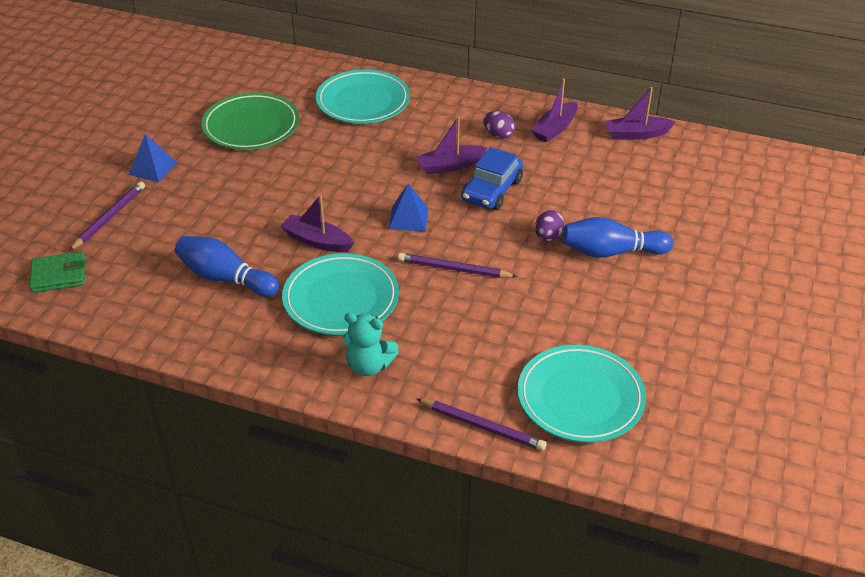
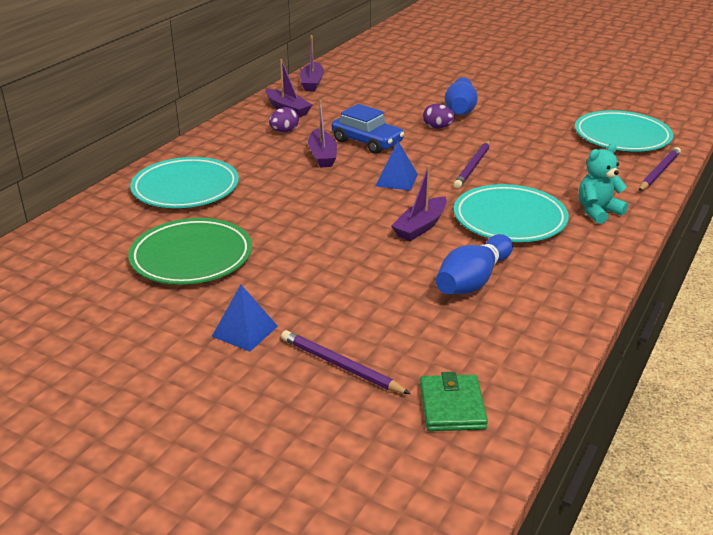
camera: 80 degrees left, 10 degrees down
turquoise teddy bear [343,313,399,376] -> turquoise teddy bear turned 150 degrees counterclockwise [579,143,628,224]

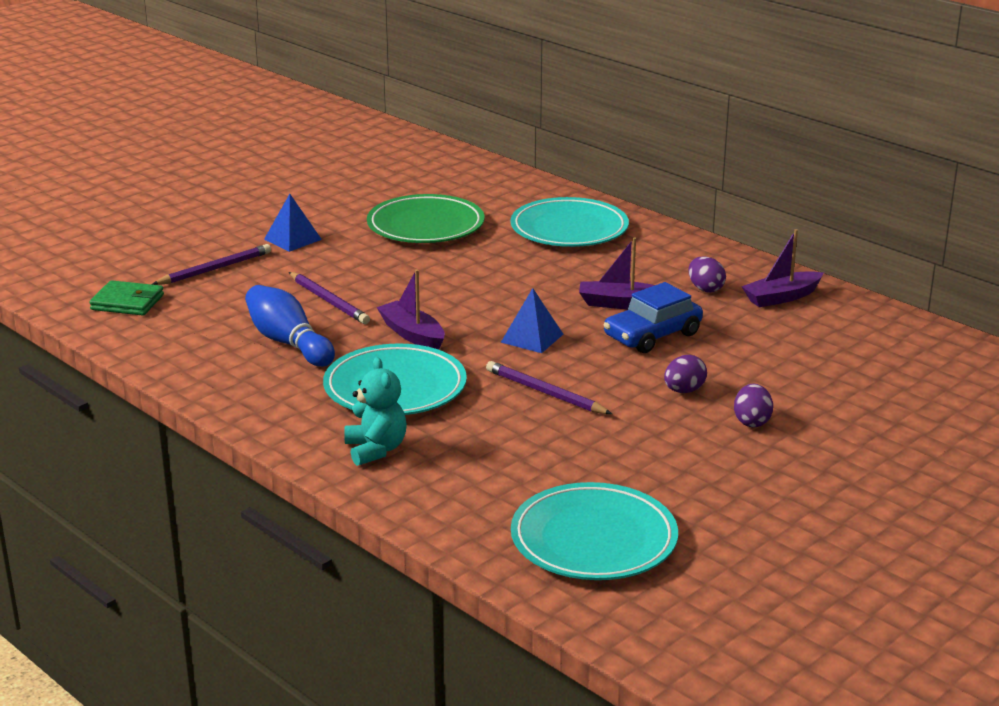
camera: 105 degrees right, 5 degrees down
purple boat [300,35,324,91] -> none
blue bowling pin [444,77,478,115] -> purple egg [734,384,773,427]
purple pencil [639,147,681,191] -> purple pencil moved to [289,272,370,324]

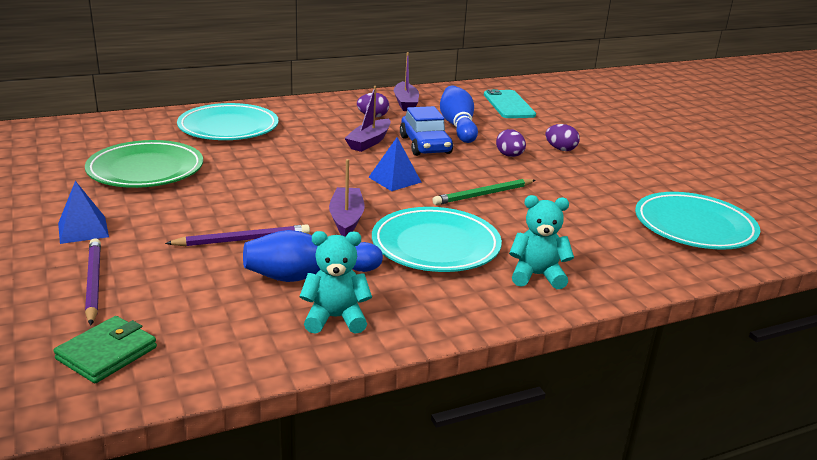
camera: 70 degrees left, 0 degrees up
purple boat [377,269,445,350] -> purple boat turned 105 degrees clockwise [329,159,365,237]
purple pencil [486,361,612,414] -> green pencil [432,179,536,205]
none -> turquoise teddy bear [300,231,372,334]
none -> blue bowling pin [440,86,478,143]
none -> turquoise phone [484,89,536,118]

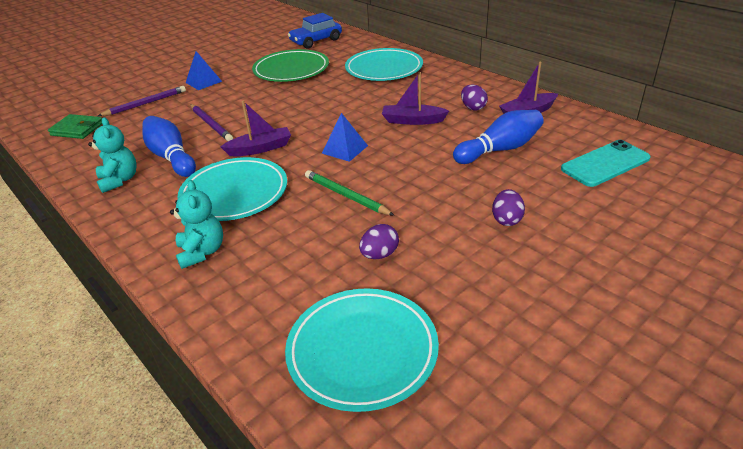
camera: 75 degrees right, 10 degrees up
blue car [400,106,453,156] -> blue car moved to [288,13,342,48]
purple egg [496,129,526,157] -> purple egg moved to [359,224,399,259]

